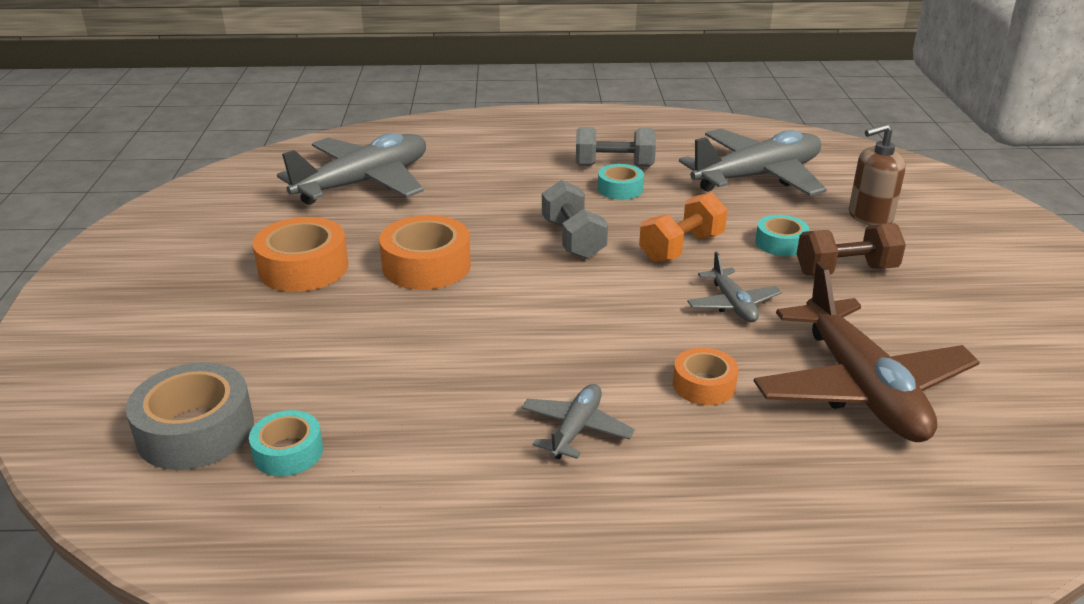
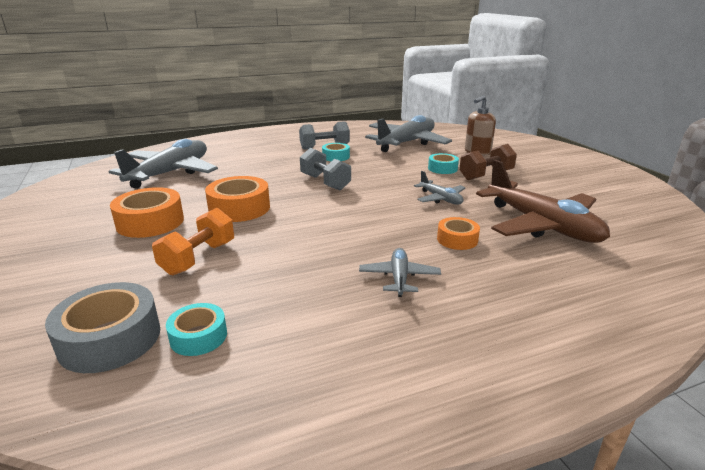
camera: 20 degrees left, 5 degrees down
orange dumbbell [639,192,727,263] -> orange dumbbell moved to [152,208,234,275]

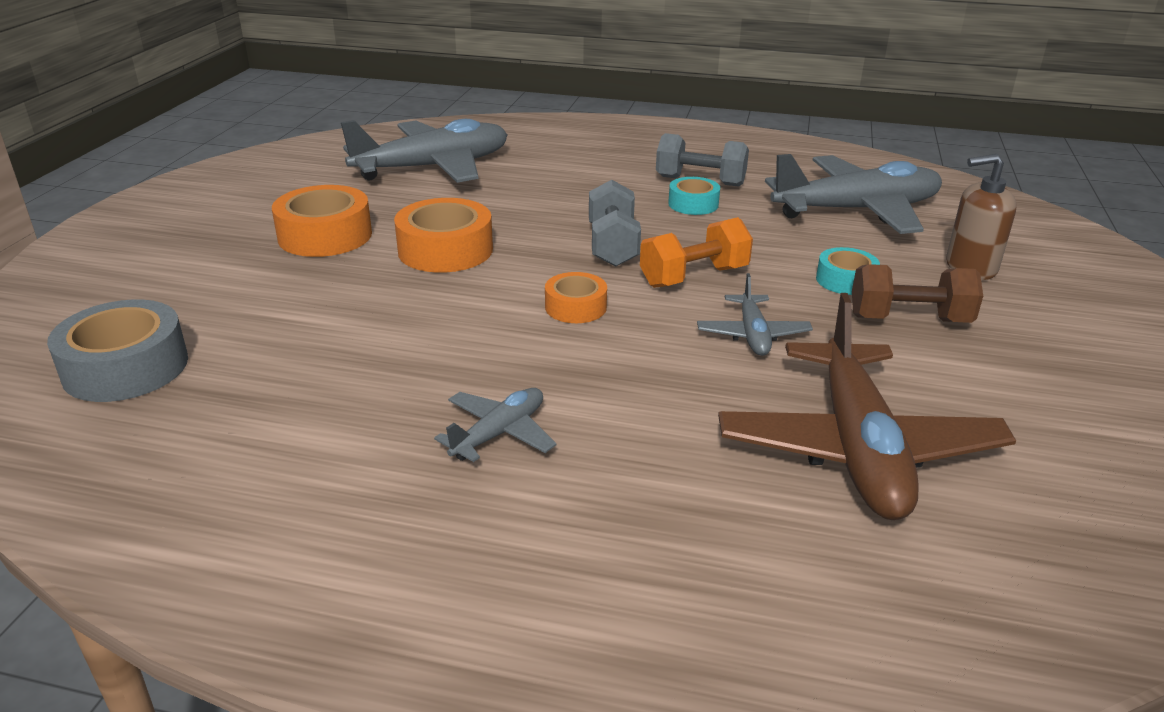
camera: 35 degrees right, 5 degrees up
orange dumbbell [152,208,234,275] -> orange dumbbell moved to [640,217,753,288]
turquoise tape [166,303,227,356] -> none
orange tape [437,217,480,250] -> orange tape moved to [545,272,607,323]

